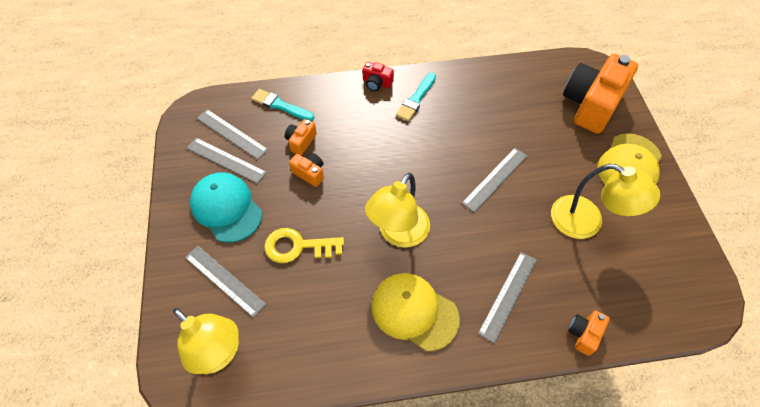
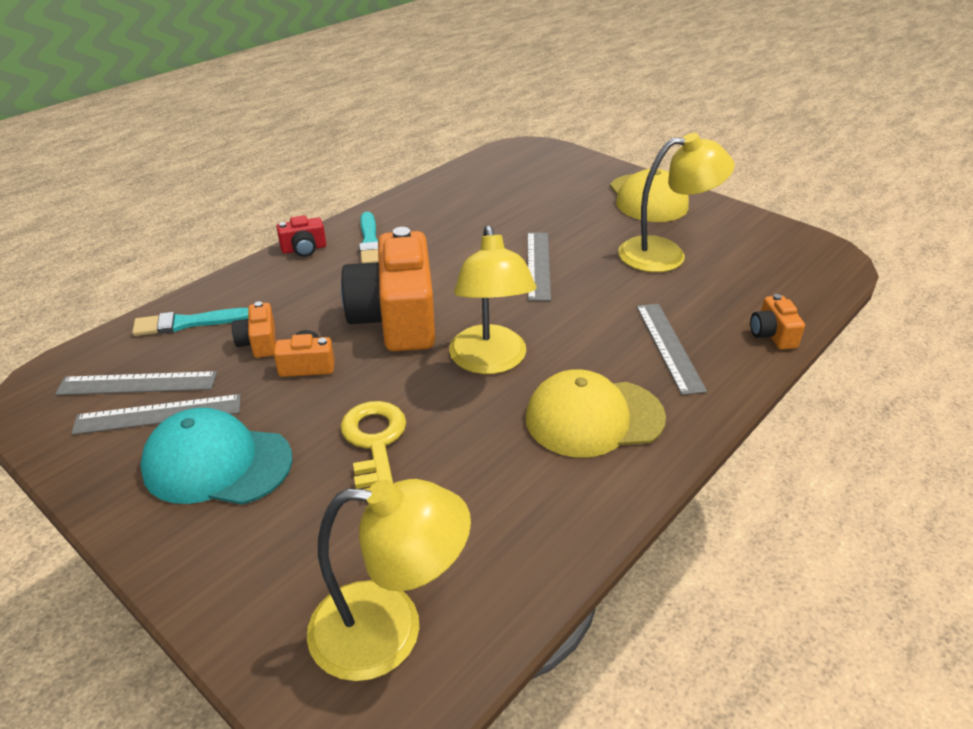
camera: 40 degrees left, 20 degrees down
grey ruler [185,246,266,318] -> none
yellow key [264,228,344,263] -> yellow key turned 120 degrees clockwise [340,401,407,490]
orange camera [563,54,638,134] -> orange camera moved to [341,227,435,351]

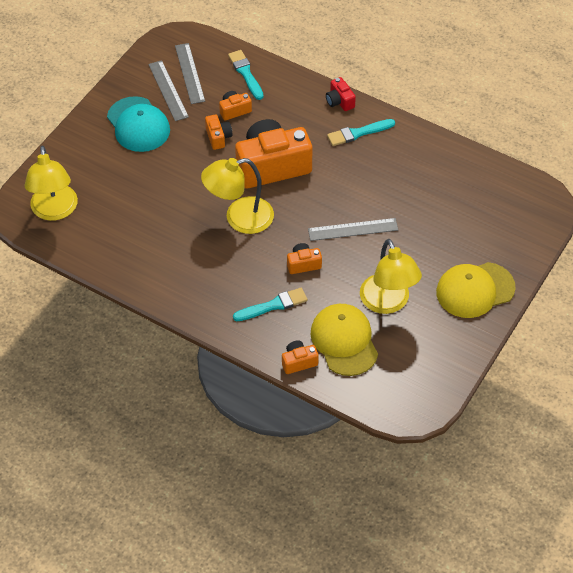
camera: 80 degrees right, 15 degrees up
turquoise cap [140,408,293,505] -> turquoise cap turned 150 degrees clockwise [107,96,170,152]
yellow key [340,401,407,490] -> none
yellow cap [525,369,666,458] -> yellow cap moved to [311,304,378,376]
grey ruler [636,304,707,395] -> turquoise brush [233,287,308,321]
none -> orange camera [287,243,322,274]

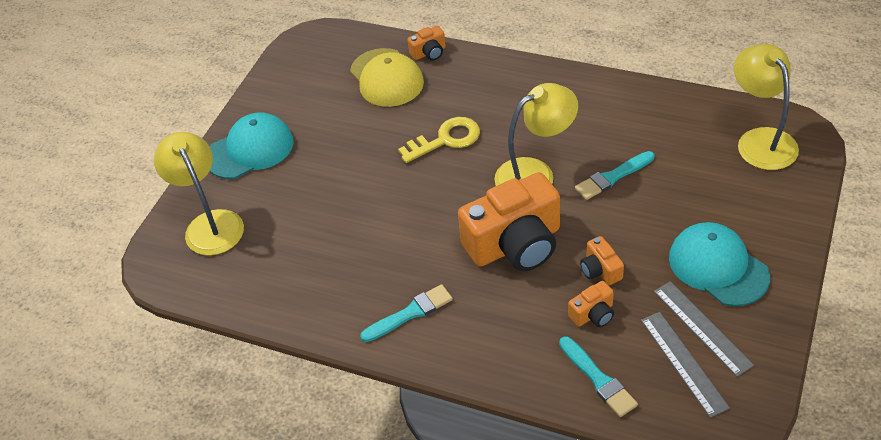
camera: 175 degrees right, 5 degrees down
turquoise brush [233,287,308,321] -> turquoise brush moved to [575,151,655,200]
orange camera [287,243,322,274] -> yellow key [398,117,480,163]
grey ruler [308,218,398,241] -> none
red camera [326,77,356,111] -> none
yellow lamp [360,239,422,314] -> yellow lamp moved to [154,132,244,255]
yellow cap [436,262,515,318] -> turquoise cap [210,113,294,179]

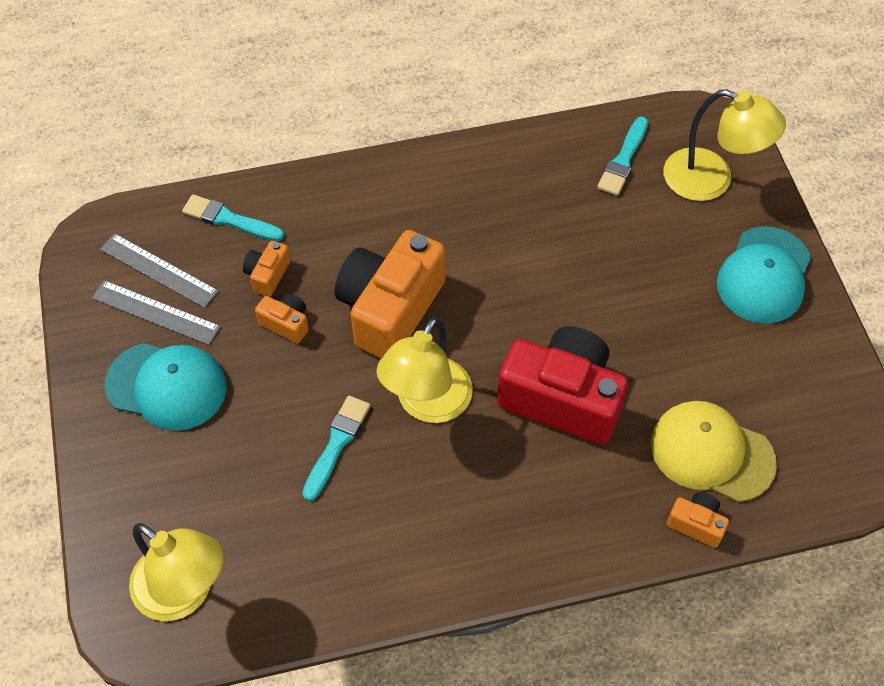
camera: 140 degrees right, 10 degrees up
turquoise brush [360,284,453,342] -> turquoise brush moved to [597,117,648,196]
yellow key [398,117,480,163] -> red camera [497,326,628,445]
orange camera [407,26,446,61] -> orange camera turned 90 degrees clockwise [667,492,729,548]

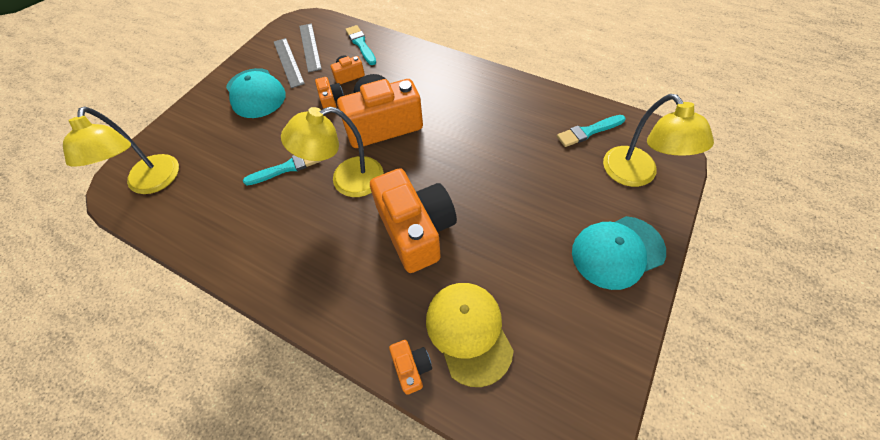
camera: 45 degrees right, 0 degrees up
red camera [497,326,628,445] -> orange camera [370,168,457,273]

